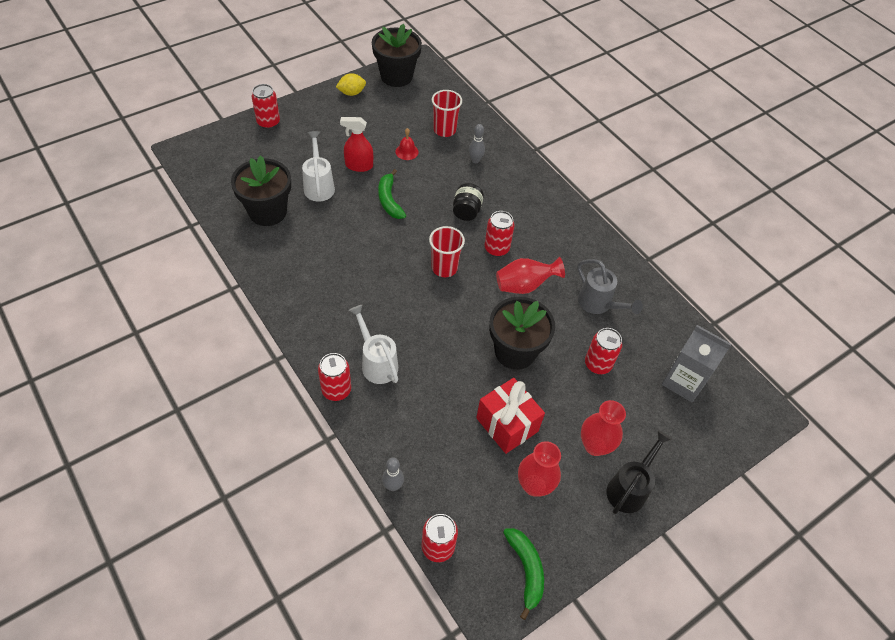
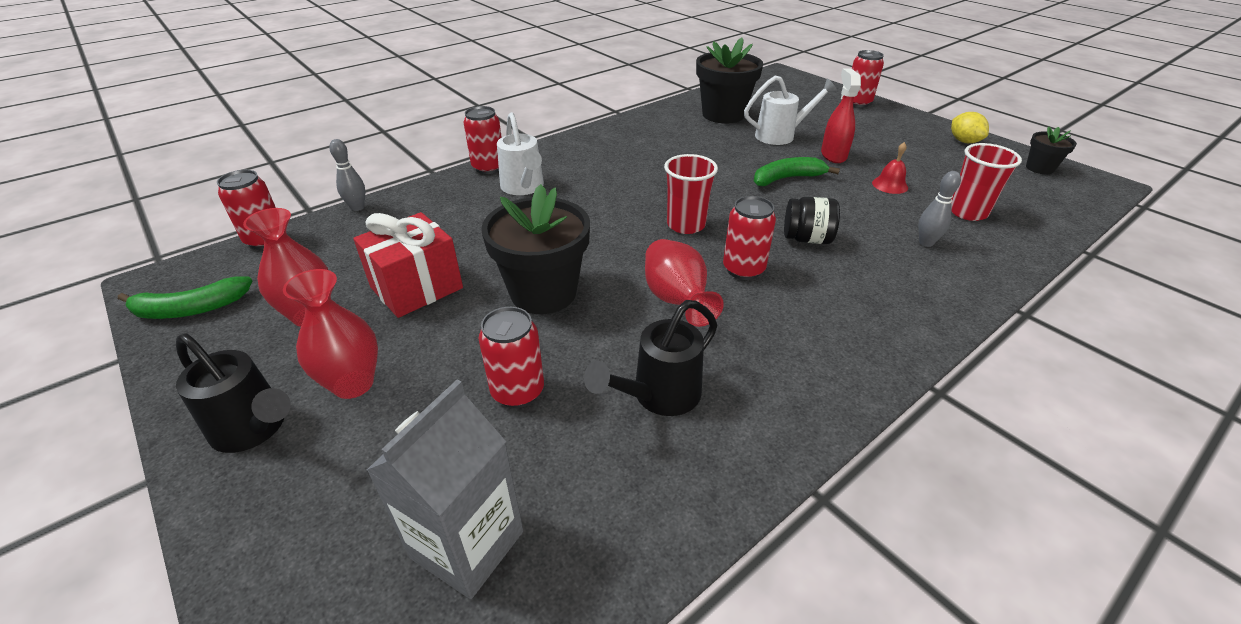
camera: 90 degrees right, 15 degrees down
white watering can [349,305,398,384] -> white watering can turned 105 degrees clockwise [497,112,544,195]
black flower pot [372,24,422,87] -> black flower pot [1026,127,1077,174], size x0.51
grey watering can [577,259,643,314] -> black watering can [584,300,717,416]

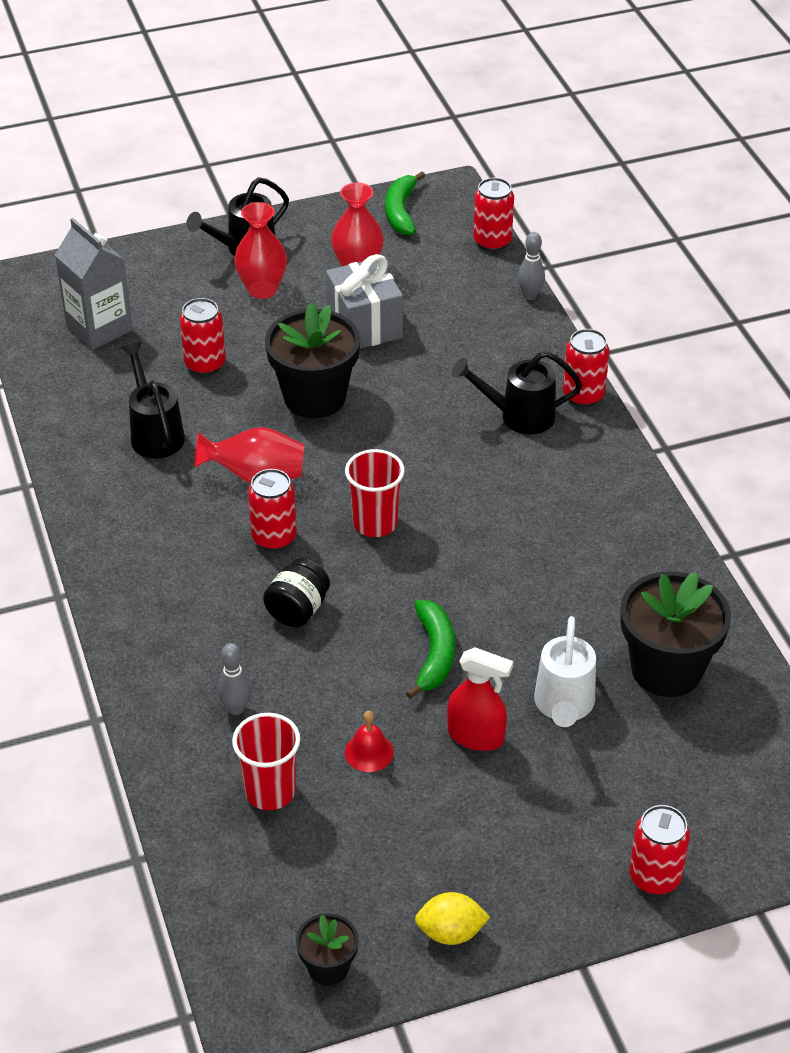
camera: 110 degrees right, 5 degrees up
red gift [353,212,463,318] -> grey gift [326,254,403,349]
white watering can [497,112,544,195] -> black watering can [452,351,582,434]

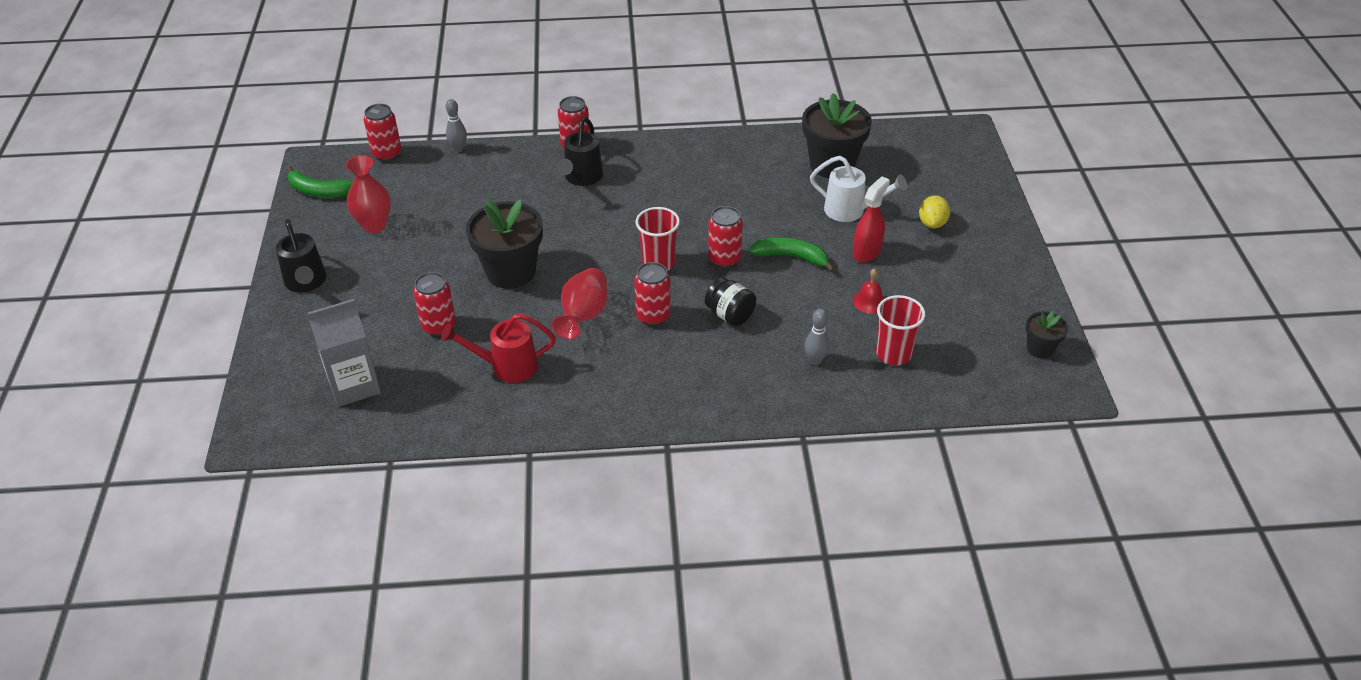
camera: 75 degrees left, 0 degrees up
black watering can [121,342,185,458] -> red watering can [441,313,556,383]
red vase [234,202,287,299] -> none
grey gift [326,254,403,349] -> none
yellow lemon [415,892,490,945] -> yellow lemon moved to [919,195,950,229]
red can [629,805,690,895] -> red can moved to [708,206,743,268]

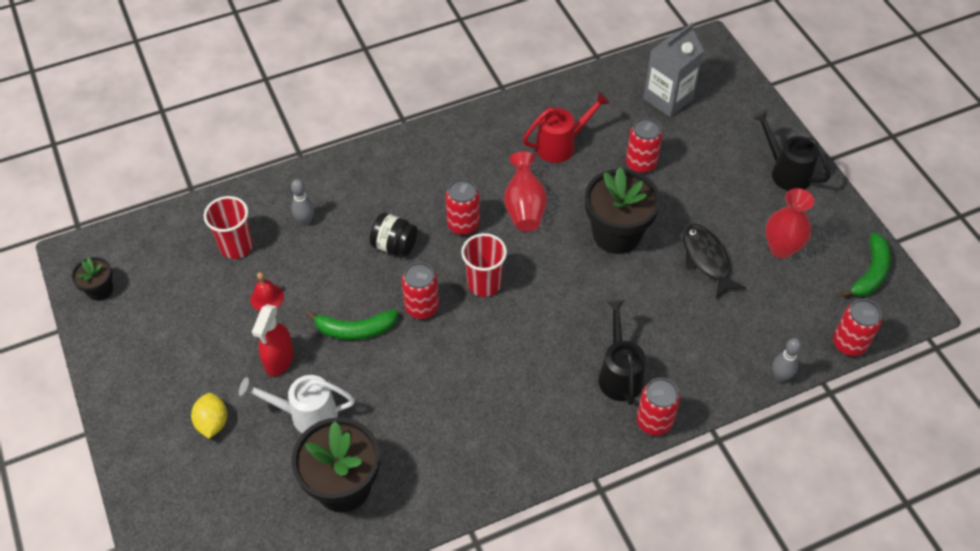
camera: 160 degrees right, 10 degrees up
green banana [286,166,353,198] -> green banana turned 120 degrees clockwise [841,233,891,297]
none -> black fish [683,223,746,298]

